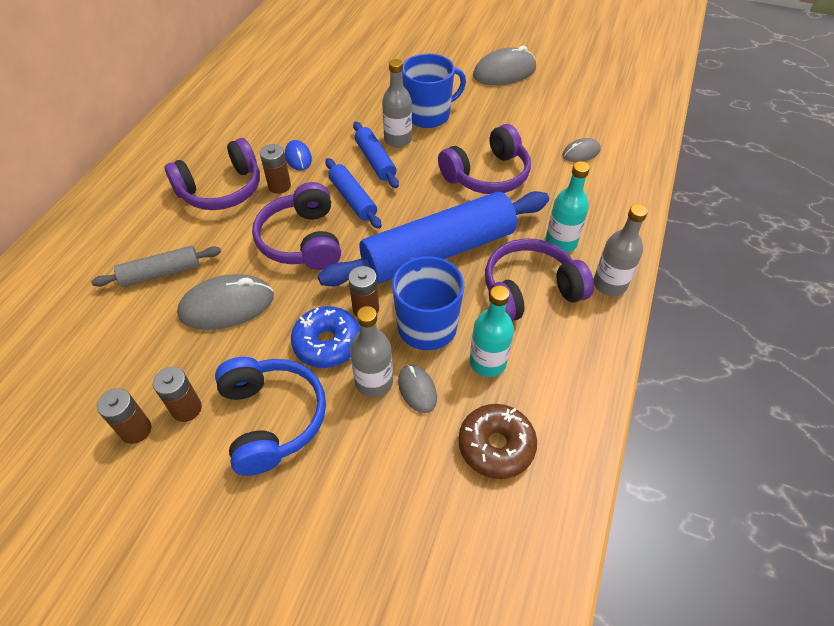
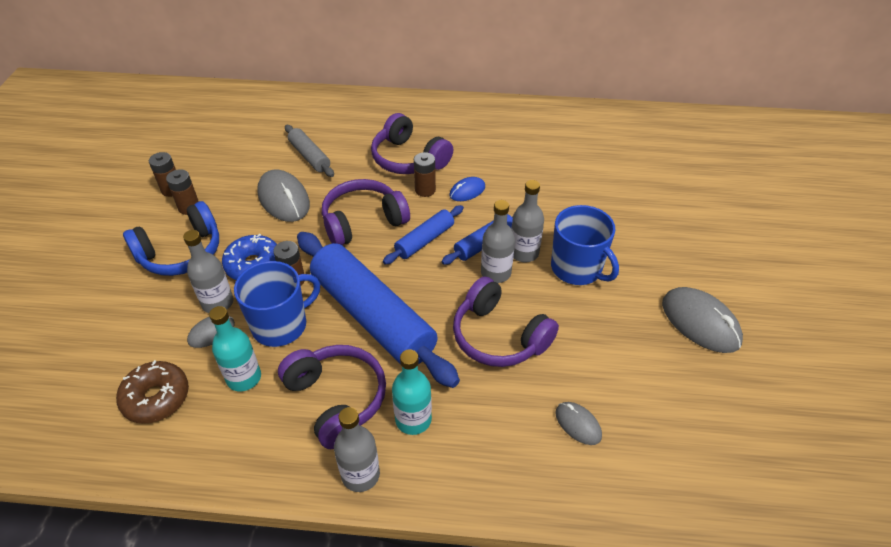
camera: 75 degrees right, 5 degrees down
none -> grey bottle [481,200,515,283]

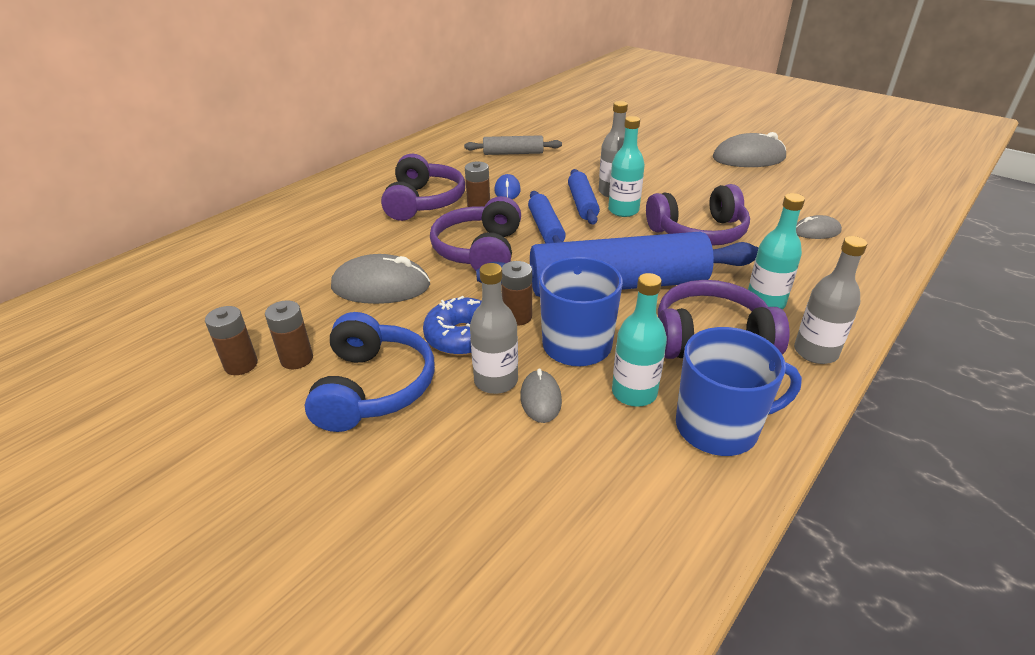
camera: 55 degrees left, 10 degrees down
brown donut [116,360,189,424] -> none
grey rolling pin [285,125,334,177] -> grey rolling pin moved to [464,135,562,155]
purple headphones [371,113,453,174] -> purple headphones turned 75 degrees counterclockwise [381,154,465,221]
grey bottle [481,200,515,283] -> turquoise bottle [608,116,645,217]
blue mug [551,205,619,285] -> blue mug moved to [676,327,802,456]

